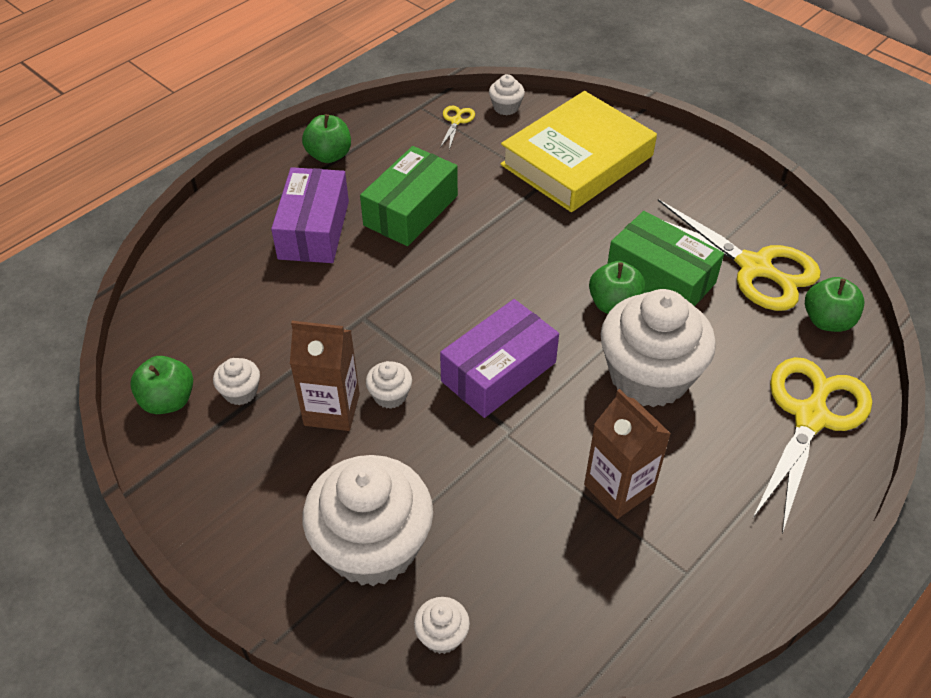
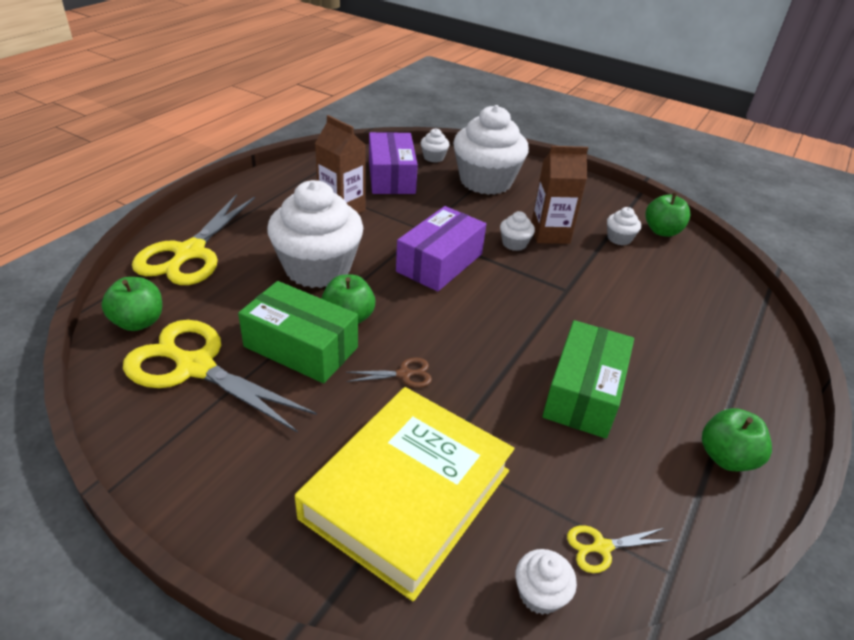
camera: 165 degrees right, 10 degrees down
purple box [271,167,349,263] -> purple box moved to [369,132,418,194]
yellow scissors [440,106,475,150] -> yellow scissors turned 75 degrees clockwise [567,525,671,573]
none -> brown scissors [346,358,432,388]

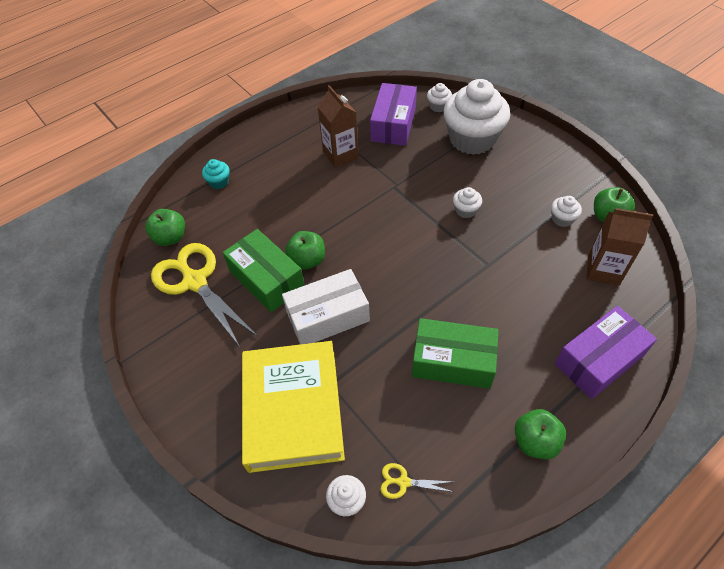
camera: 25 degrees right, 15 degrees up
yellow scissors [132,194,255,285] -> turquoise cupcake [202,159,230,189]
white cupcake [267,180,363,288] -> none
yellow book [295,387,514,601] -> yellow book turned 60 degrees counterclockwise [242,341,345,473]
brown scissors [346,358,432,388] -> white box [282,269,370,344]
purple box [396,206,486,291] -> purple box moved to [555,306,657,399]
brown carton [531,146,588,244] -> brown carton moved to [587,208,653,286]
green box [542,320,634,438] -> green box turned 60 degrees clockwise [412,318,499,389]

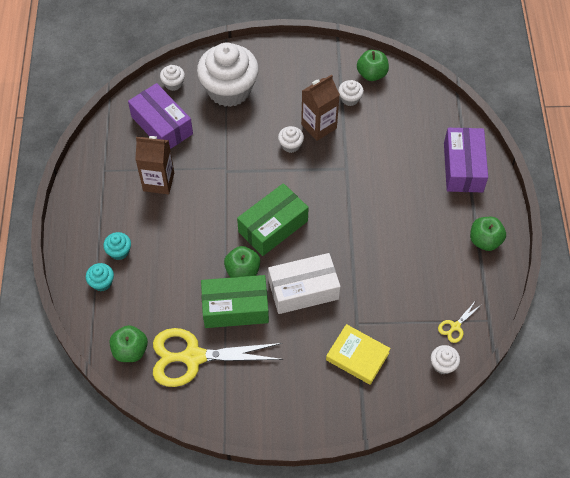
camera: 55 degrees left, 5 degrees up
yellow book [242,341,345,473] -> yellow book [326,324,391,385], size x0.54
white box [282,269,370,344] -> white box turned 60 degrees clockwise [268,253,341,314]
green box [412,318,499,389] -> green box moved to [237,183,309,256]
brown carton [587,208,653,286] -> brown carton moved to [301,75,340,141]
none -> turquoise cupcake [103,232,131,260]

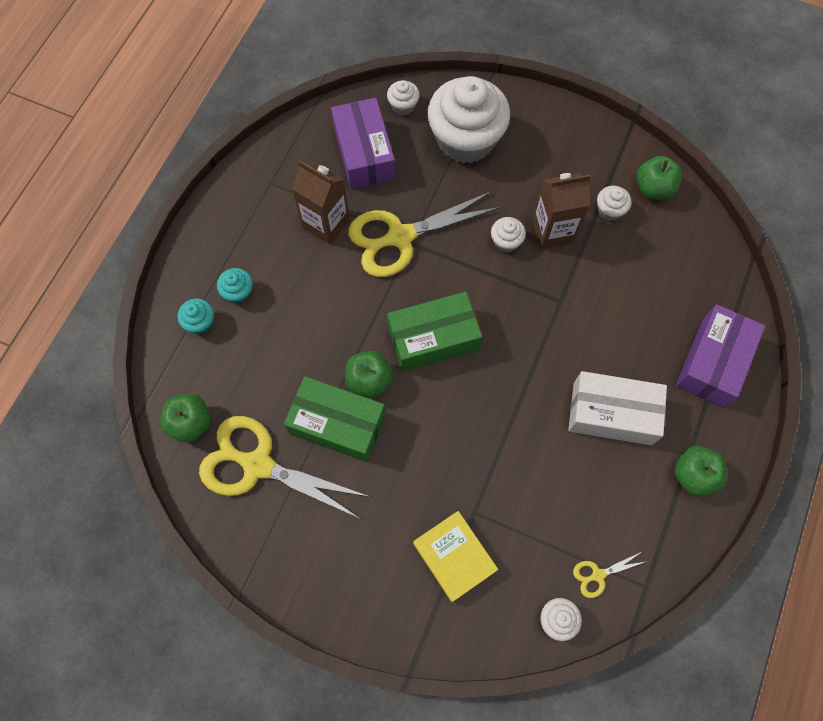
camera: 25 degrees right, 10 degrees up
white box [268,253,341,314] -> white box moved to [568,371,667,445]
none -> yellow scissors [348,191,501,277]

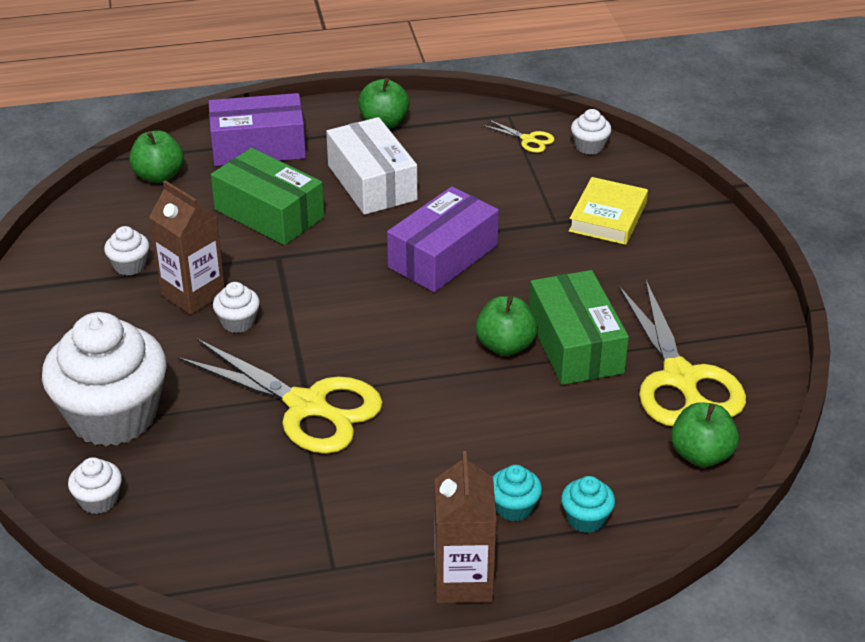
camera: 125 degrees left, 30 degrees down
brown carton [292,160,350,244] -> brown carton moved to [434,451,497,603]
purple box [331,98,395,189] -> purple box moved to [387,186,499,292]
green box [387,292,482,372] -> green box moved to [211,148,324,245]
green apple [636,156,682,199] -> green apple moved to [129,130,184,183]

